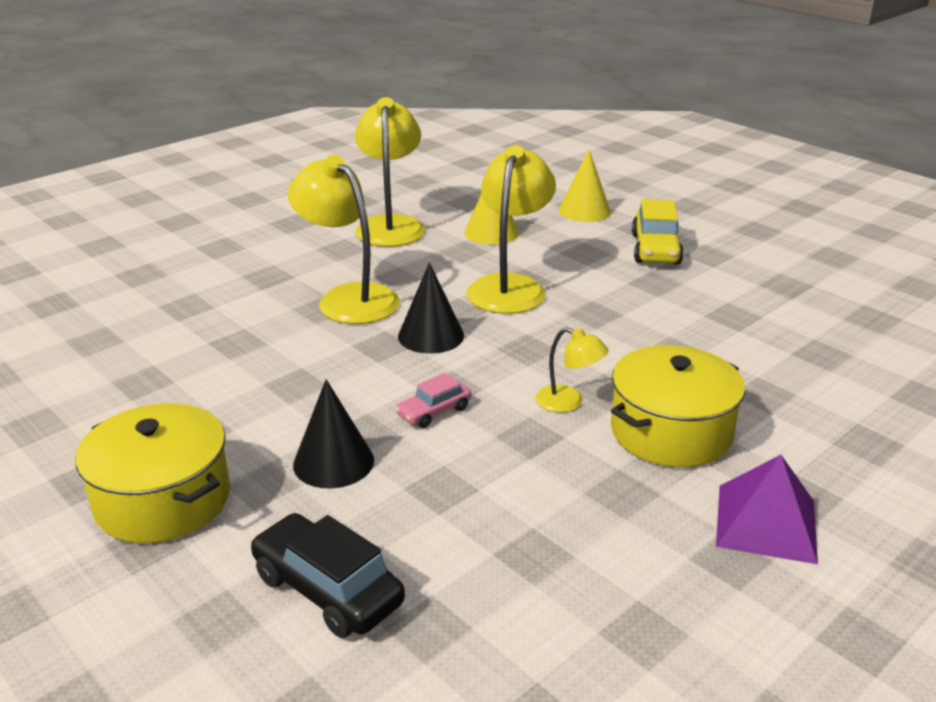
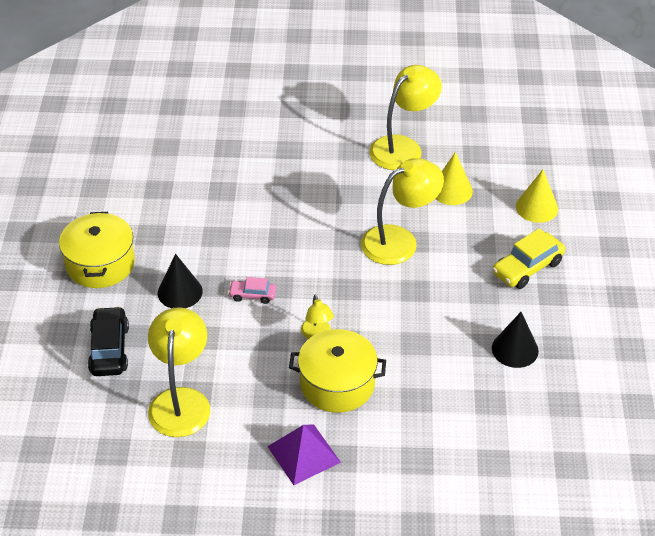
camera: 45 degrees right, 15 degrees up
yellow lamp [288,155,400,324] -> yellow lamp moved to [148,307,210,437]
black cone [398,262,464,354] -> black cone moved to [492,312,539,368]

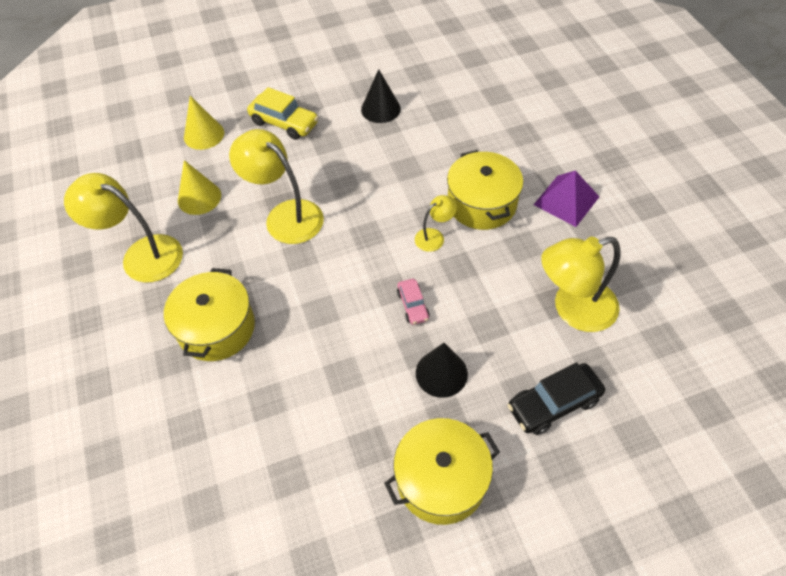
camera: 110 degrees left, 10 degrees up
none -> yellow pot [164,268,255,361]

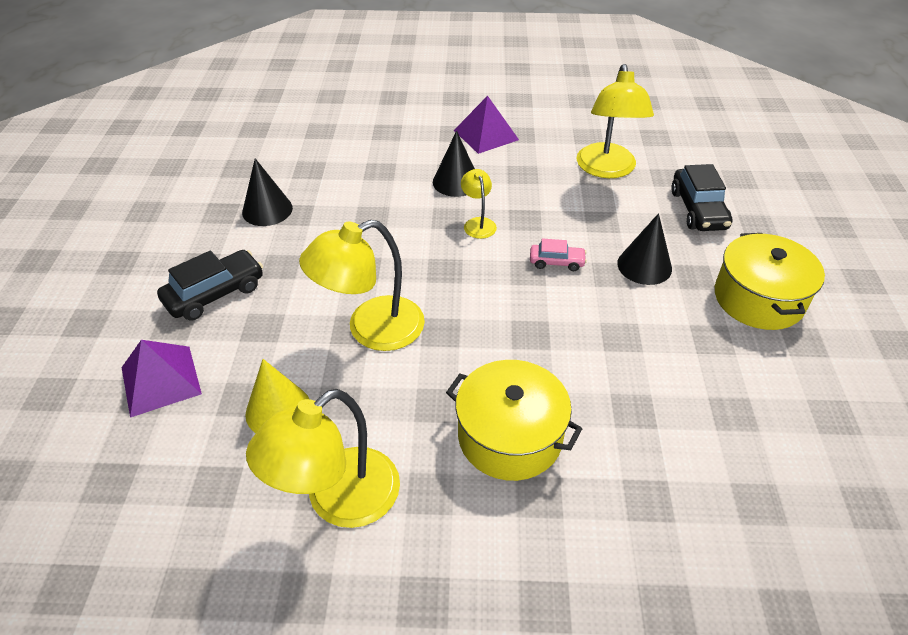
camera: 70 degrees left, 10 degrees down
yellow cone [184,96,224,150] -> purple pyramid [122,340,202,418]
yellow car [247,87,319,140] -> black car [157,250,263,320]
yellow pot [447,150,523,230] -> black cone [433,131,475,197]

